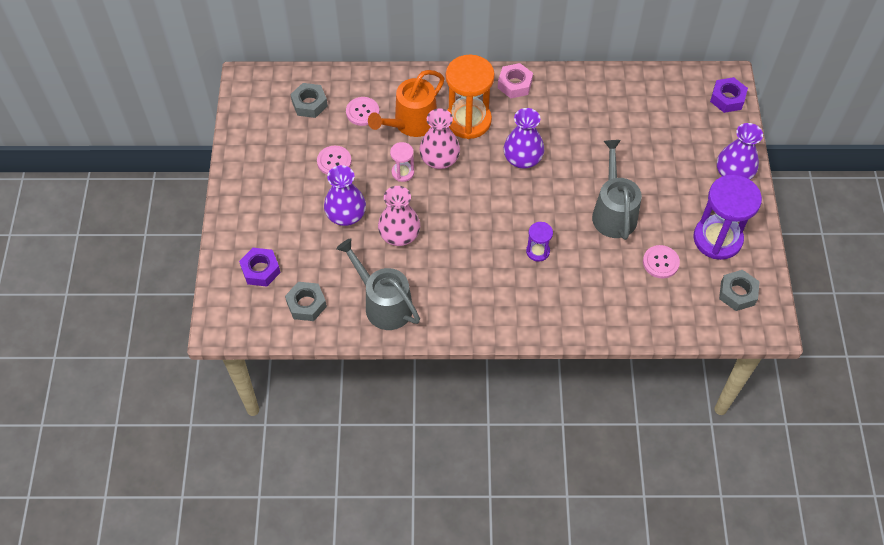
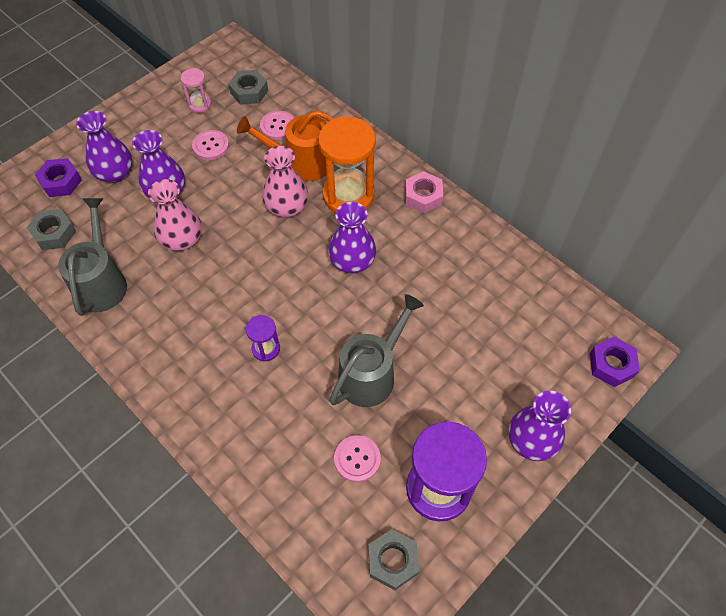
camera: 45 degrees right, 0 degrees up
pink hourglass [390,142,414,182] -> pink hourglass moved to [181,68,211,113]
none -> purple vase [76,111,133,183]

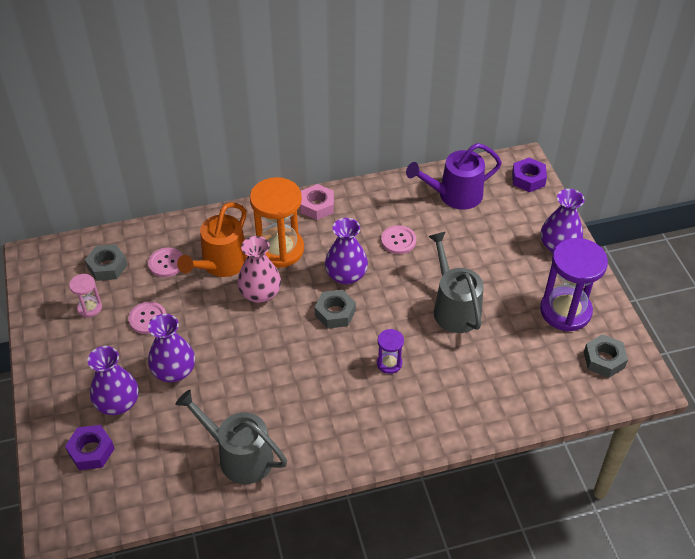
camera: 60 degrees left, 10 degrees down
grey nut [26,209,76,250] -> grey nut moved to [314,290,356,329]
pink vase [148,179,202,251] -> none
pink button [334,435,381,482] -> pink button moved to [381,225,416,254]
none -> purple watering can [406,143,502,210]

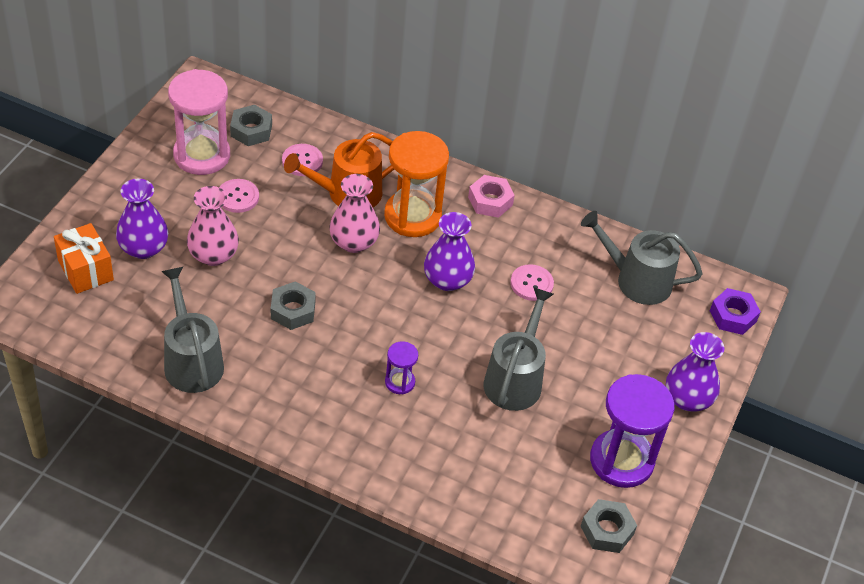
camera: 35 degrees right, 0 degrees up
purple nut [65,425,115,470] -> orange gift [54,223,114,294]
pink hourglass [69,274,102,318] -> pink hourglass [168,69,230,175], size x2.09
purple vase [148,314,195,382] -> pink vase [187,186,239,266]
grey nut [314,290,356,329] -> grey nut moved to [271,281,316,330]
purple watering can [406,143,502,210] -> grey watering can [581,211,703,305]

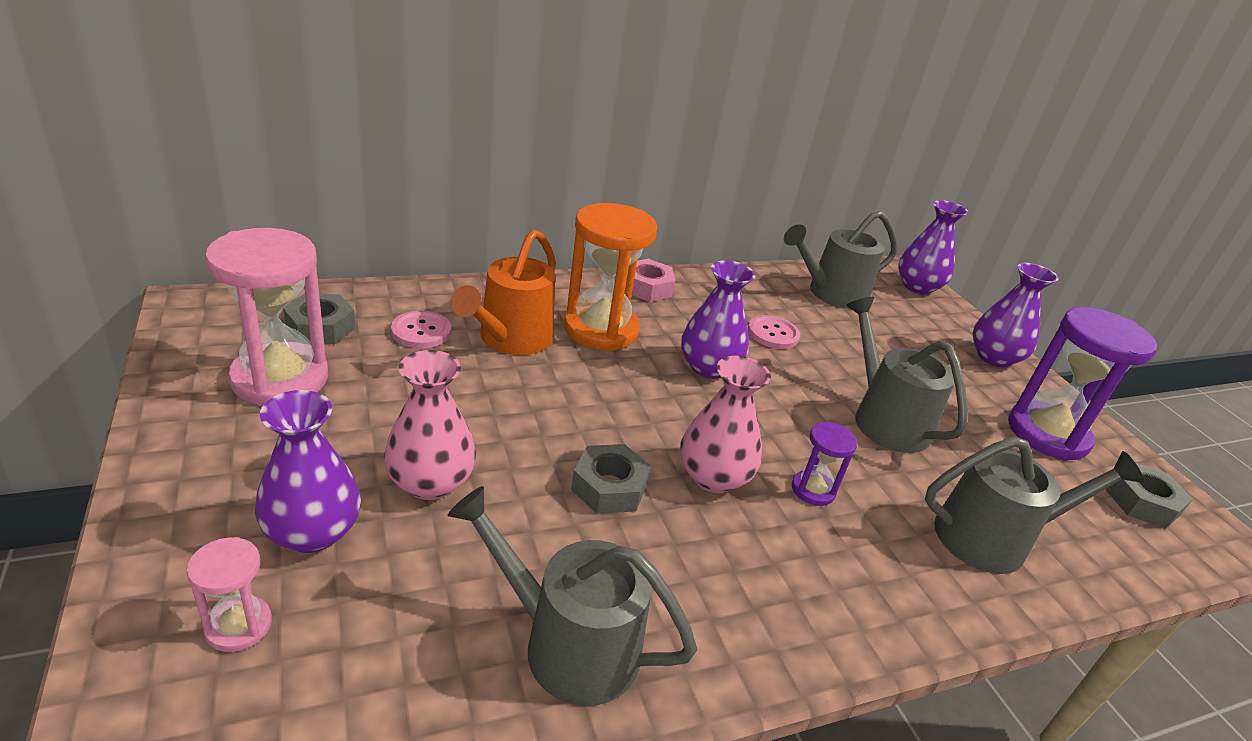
camera: 45 degrees left, 15 degrees down
orange gift [54,223,114,294] -> pink hourglass [186,537,272,652]
pink button [219,179,259,213] -> none
pink vase [329,174,380,253] -> pink vase moved to [680,356,771,493]
purple nut [710,288,761,335] -> purple vase [898,200,968,294]
none -> grey watering can [925,436,1145,574]

